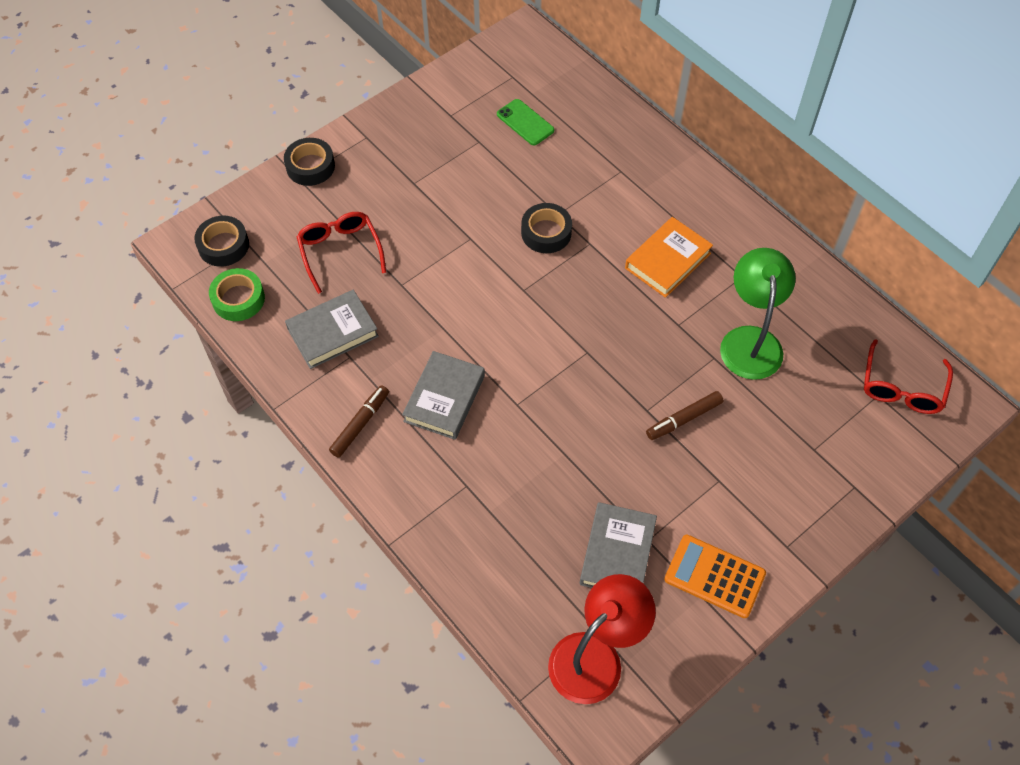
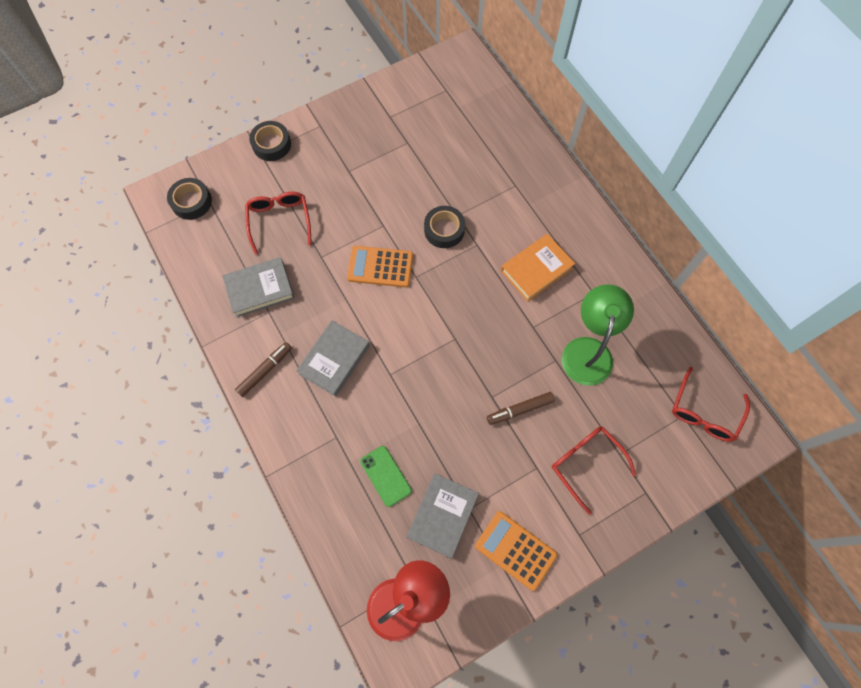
camera: 10 degrees right, 10 degrees up
green tape [209,268,265,321] -> none
green phone [497,99,554,145] -> green phone moved to [360,446,412,507]
none -> orange calculator [347,246,413,287]
none -> red glasses [552,426,636,515]

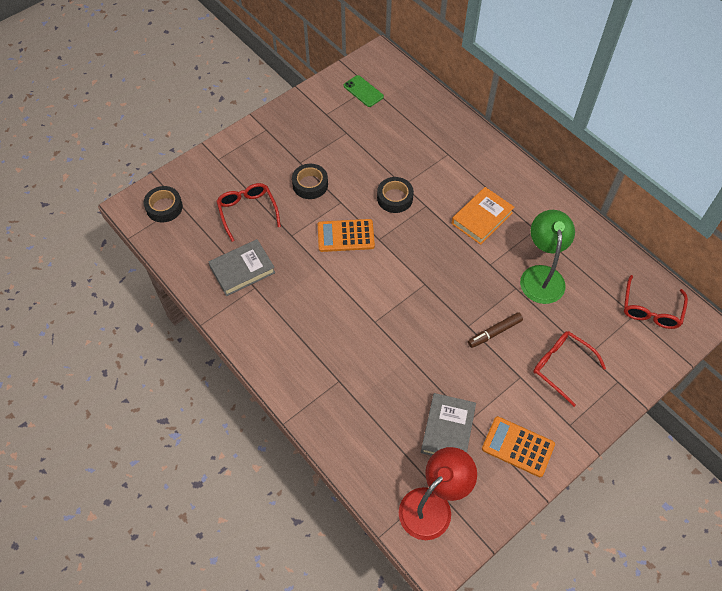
camera: 10 degrees left, 10 degrees down
brown marker [235,342,292,397] -> none
black tape [249,121,291,161] -> black tape moved to [292,164,328,199]
grey book [296,320,370,397] -> none
green phone [360,446,412,507] -> green phone moved to [344,75,384,107]

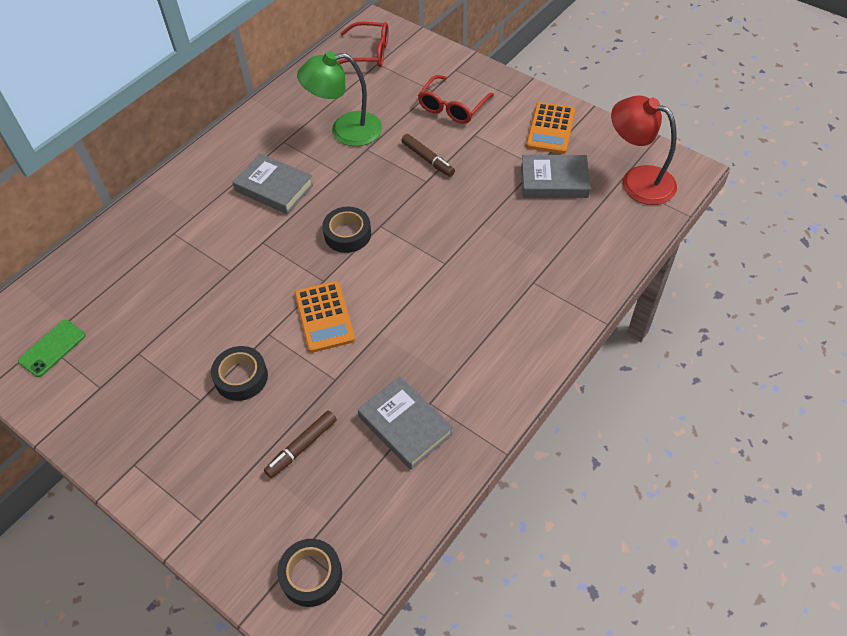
camera: 100 degrees left, 5 degrees down
red glasses [217,183,281,242] -> brown marker [264,410,337,478]
black tape [377,177,414,213] -> black tape moved to [322,207,371,253]
orange book [452,187,514,245] -> grey book [233,153,314,214]

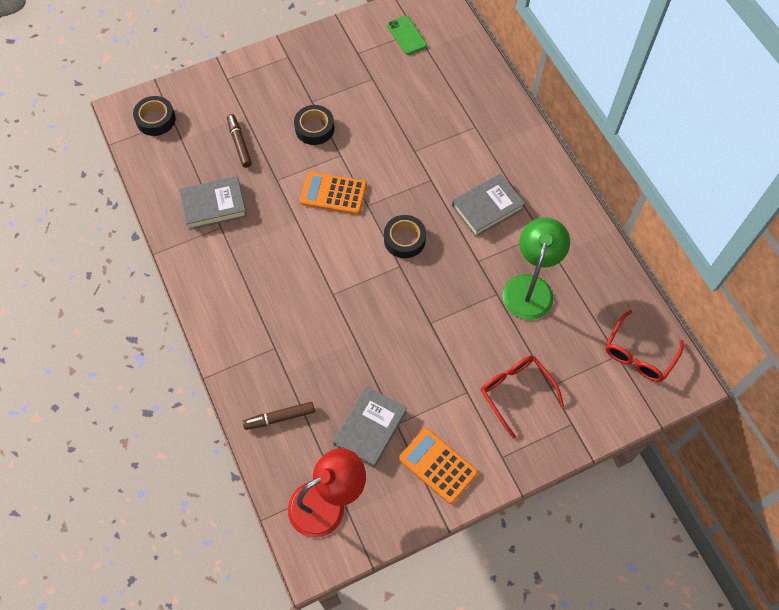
camera: 115 degrees right, 10 degrees up
brown marker [401,134,455,177] -> brown marker moved to [243,402,315,430]

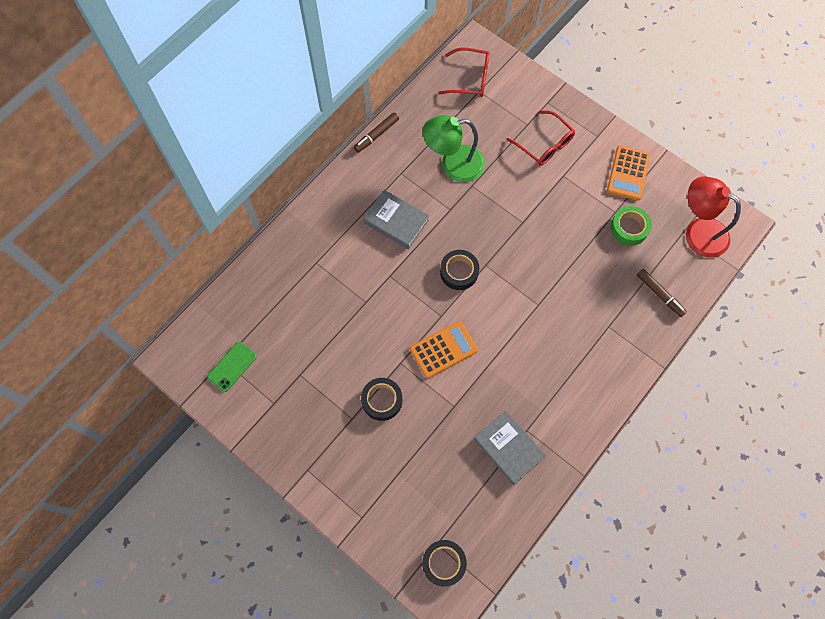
camera: 115 degrees left, 5 degrees up
brown marker [227,114,252,168] -> brown marker moved to [354,113,399,153]
orange calculator [300,172,367,215] -> orange calculator turned 105 degrees counterclockwise [410,321,478,378]
grey book [333,386,407,468] -> green tape [611,206,652,246]
red glasses [481,356,564,439] -> red glasses turned 75 degrees counterclockwise [506,110,575,166]

